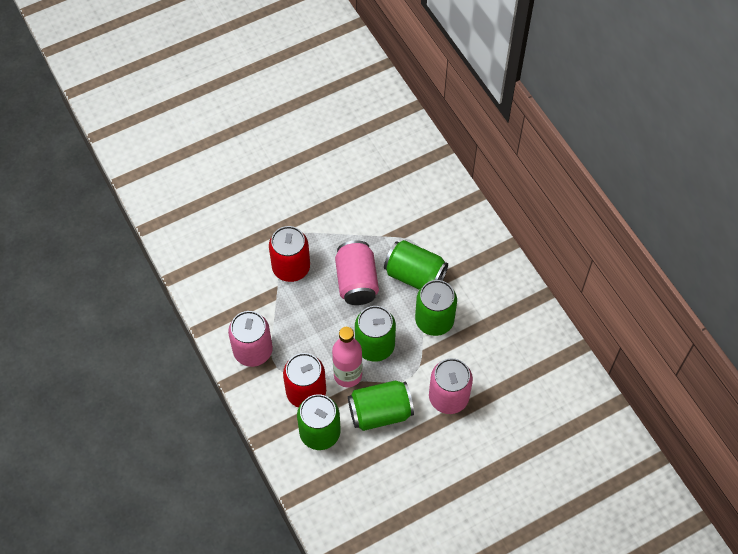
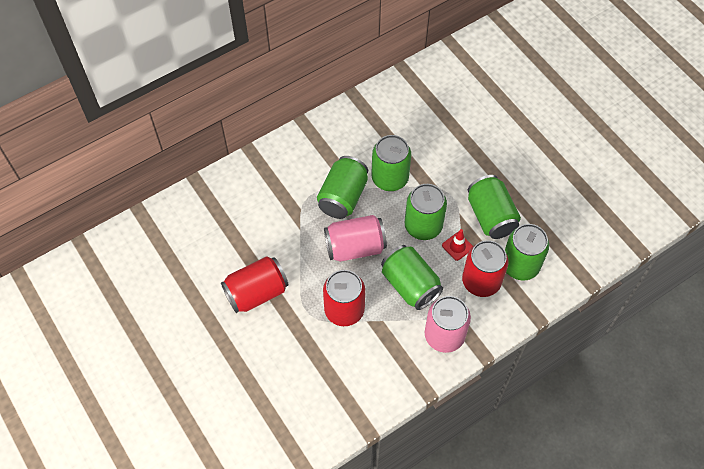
camera: 95 degrees left, 0 degrees up
pink bottle [332,327,362,388] -> red traffic cone [442,229,473,261]
pink can [429,358,473,414] -> none
none -> red can [221,256,289,313]
none -> green can [381,245,443,310]

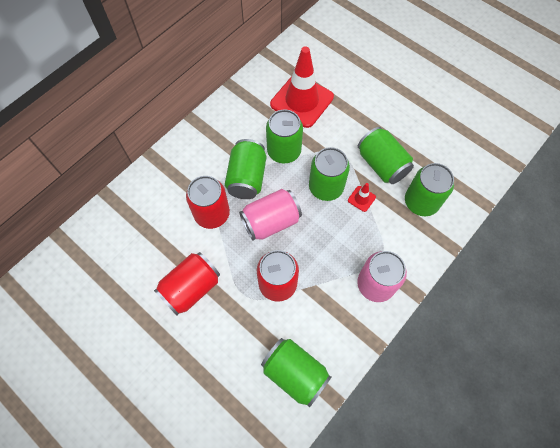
camera: 15 degrees left, 5 degrees up
green can [381,245,443,310] -> green can moved to [261,338,331,407]
red can [462,240,509,297] -> red can moved to [186,176,230,229]
none -> red traffic cone [270,46,334,128]

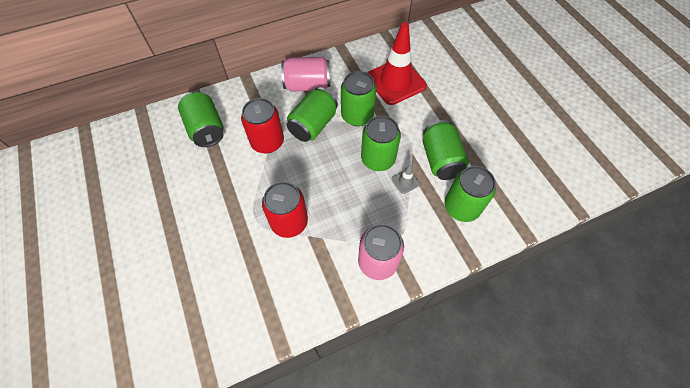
camera: 25 degrees right, 5 degrees down
red can [154,252,220,315] -> none
pink can [239,189,302,241] -> pink can moved to [281,57,330,91]
green can [261,338,331,407] -> green can moved to [178,91,224,147]
red traffic cone [348,183,376,212] -> grey traffic cone [392,164,420,194]

